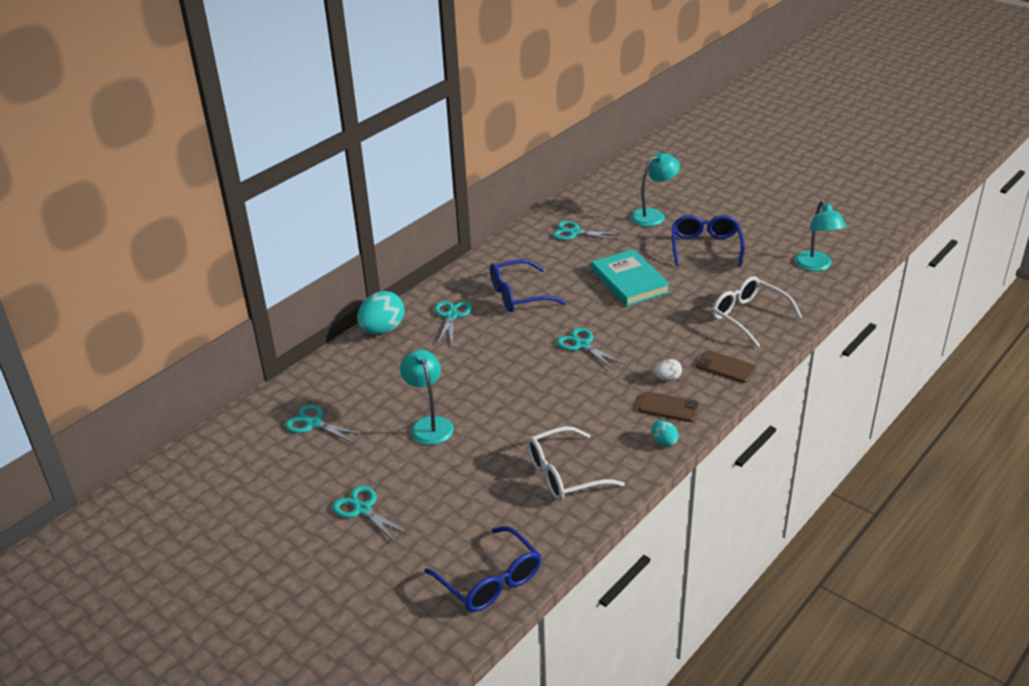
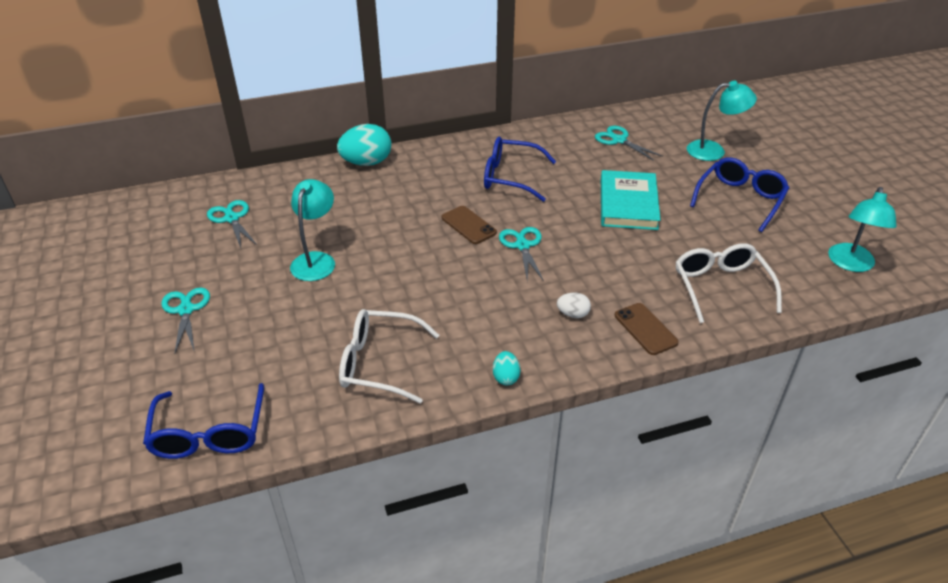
camera: 30 degrees right, 5 degrees up
turquoise scissors [435,301,472,343] -> none
brown phone [638,392,700,422] -> brown phone moved to [442,206,497,244]

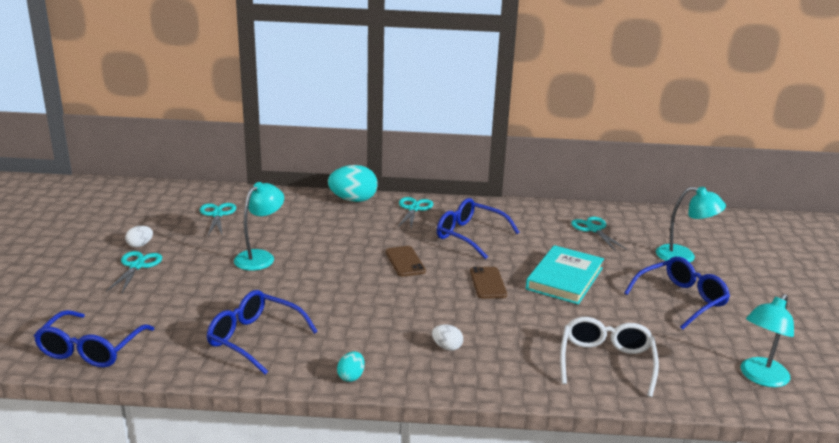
camera: 20 degrees right, 15 degrees down
white glasses [339,309,439,403] -> blue glasses [207,290,318,374]
turquoise scissors [499,227,544,281] -> turquoise scissors moved to [398,197,433,228]
brown phone [615,303,679,355] -> brown phone moved to [470,267,507,299]
none -> white egg [125,226,153,247]

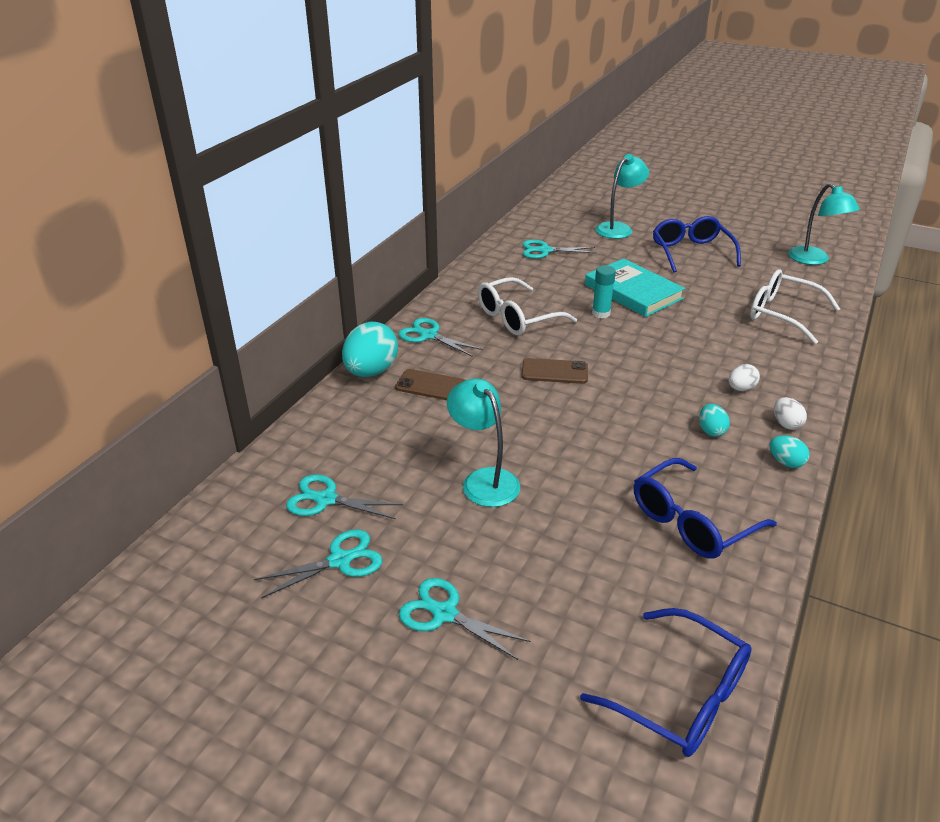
camera: 65 degrees left, 10 degrees up
white egg [125,226,153,247] -> white egg moved to [774,397,807,430]
blue glasses [437,198,520,259] -> white glasses [478,277,577,336]
brown phone [470,267,507,299] -> brown phone moved to [395,369,465,400]
none -> turquoise scissors [254,529,383,599]
none -> turquoise glue stick [592,265,616,318]
none -> turquoise egg [699,404,730,437]

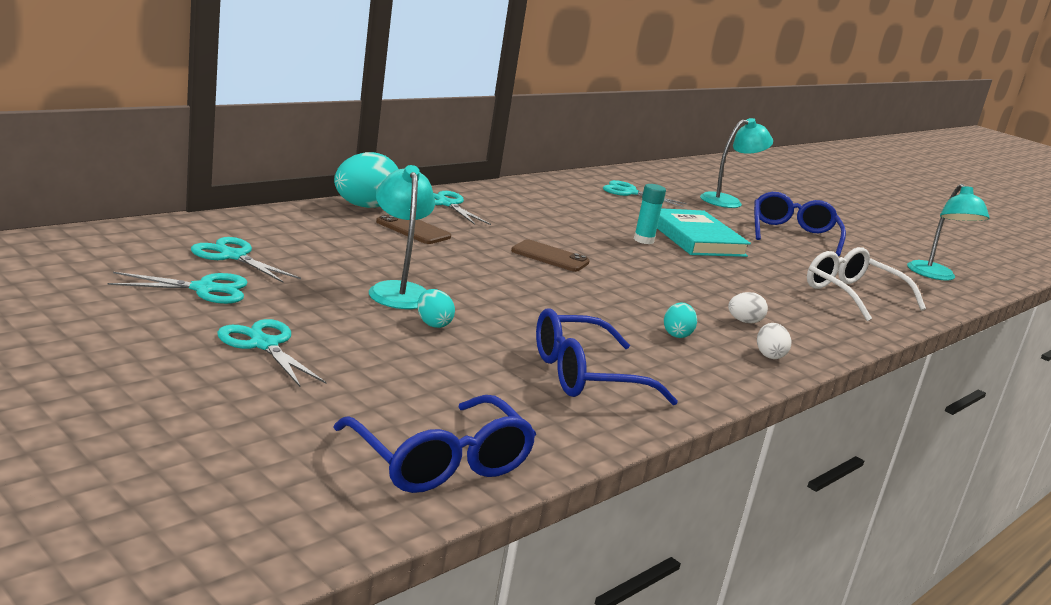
camera: 15 degrees right, 15 degrees down
white glasses [478,277,577,336] -> none
turquoise egg [770,435,810,468] -> turquoise egg moved to [417,289,455,328]

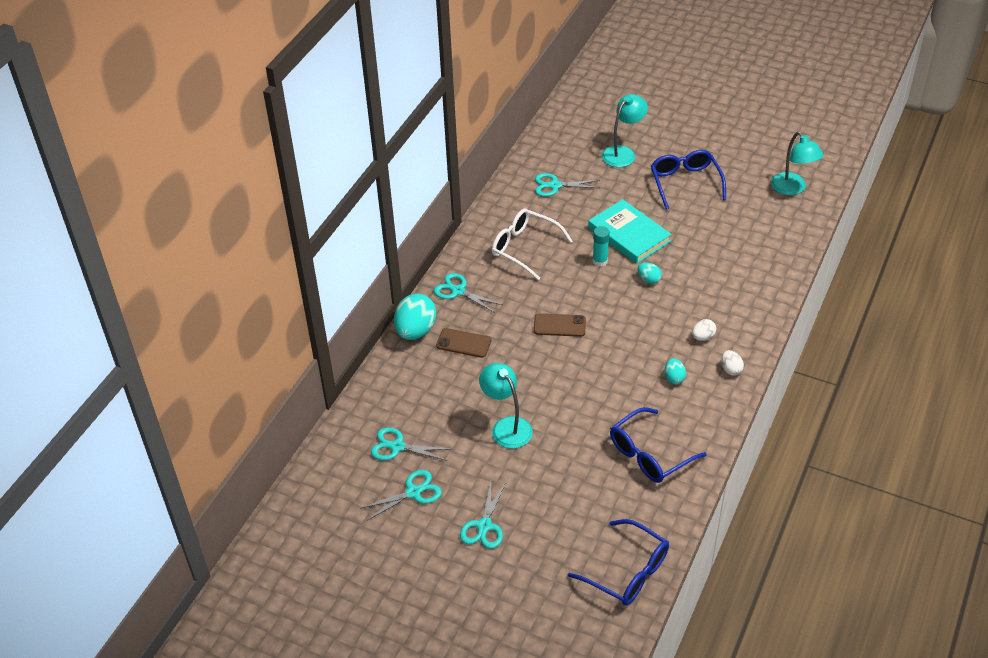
camera: 15 degrees left, 25 degrees up
turquoise scissors [217,319,326,387] -> turquoise scissors turned 105 degrees counterclockwise [460,481,506,549]
turquoise egg [417,289,455,328] -> turquoise egg moved to [638,263,662,284]
white glasses [807,247,926,321] -> white glasses moved to [492,209,573,280]

